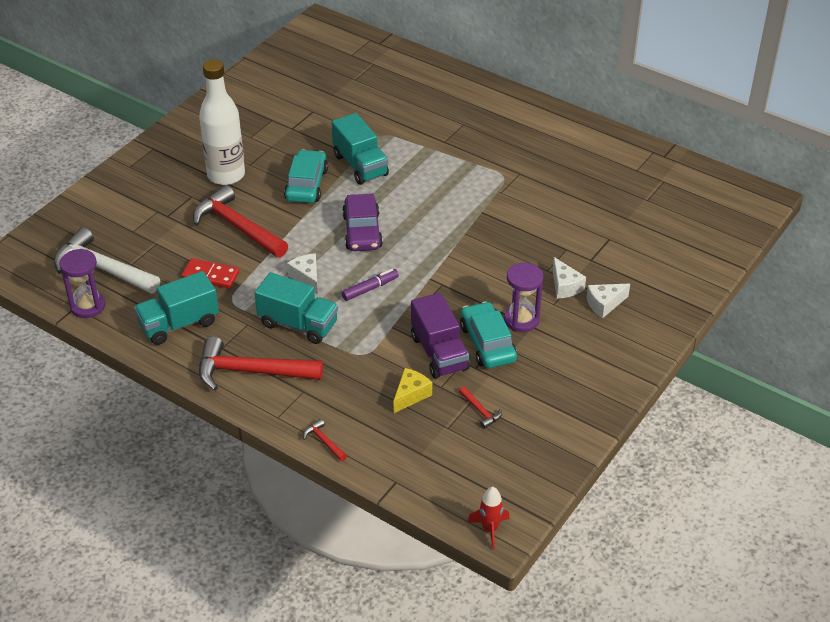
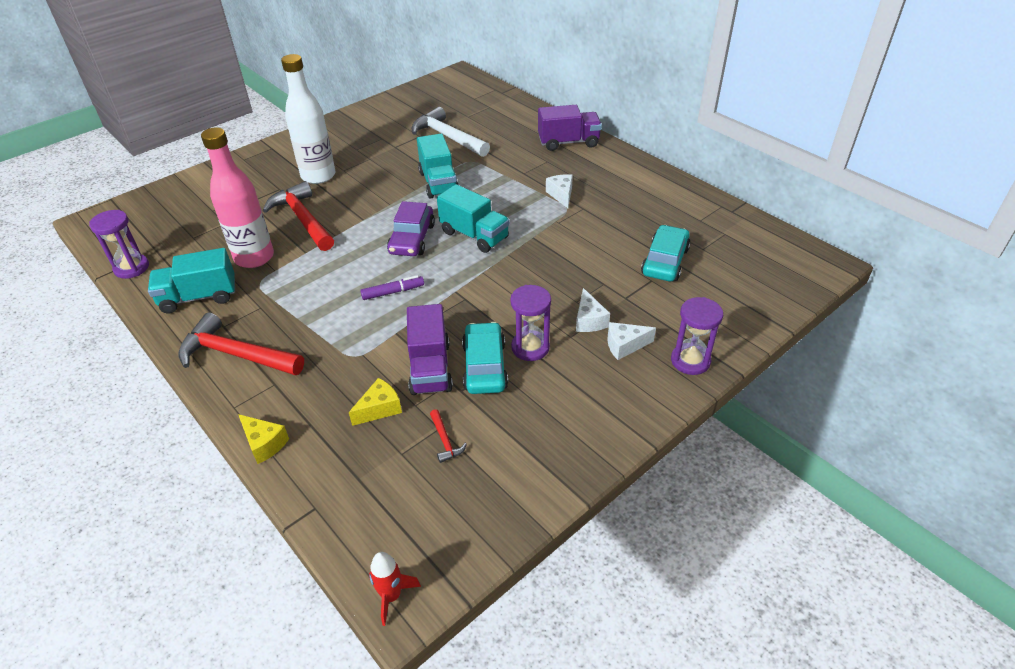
camera: 15 degrees right, 0 degrees up
white hammer [54,227,160,294] -> white hammer moved to [412,107,490,157]
red domino [182,258,239,288] -> pink bottle [201,127,274,268]
turquoise truck [255,272,338,344] -> turquoise truck moved to [437,184,510,253]
turquoise car [284,149,328,203] -> turquoise car moved to [641,225,690,281]
white cheese [287,253,318,295] -> white cheese moved to [546,174,573,208]
red hammer [303,419,347,461] -> yellow cheese [238,414,289,464]
none -> purple truck [538,105,602,151]
none -> purple hourglass [671,297,723,375]

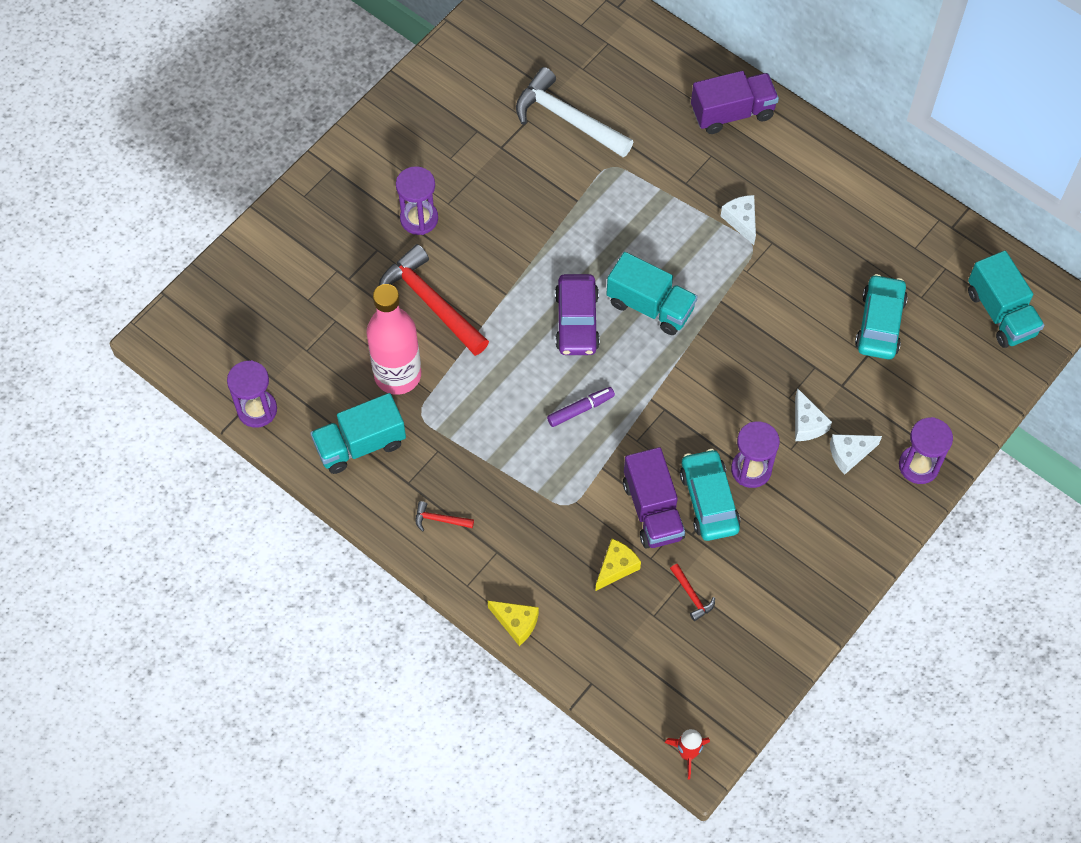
camera: 10 degrees left, 20 degrees up
red hammer [178,313,304,375] -> red hammer [416,501,474,531], size x0.42
white bottle [281,54,335,184] -> purple hourglass [396,166,438,235]
turquoise truck [417,134,459,199] -> turquoise truck moved to [968,251,1045,348]

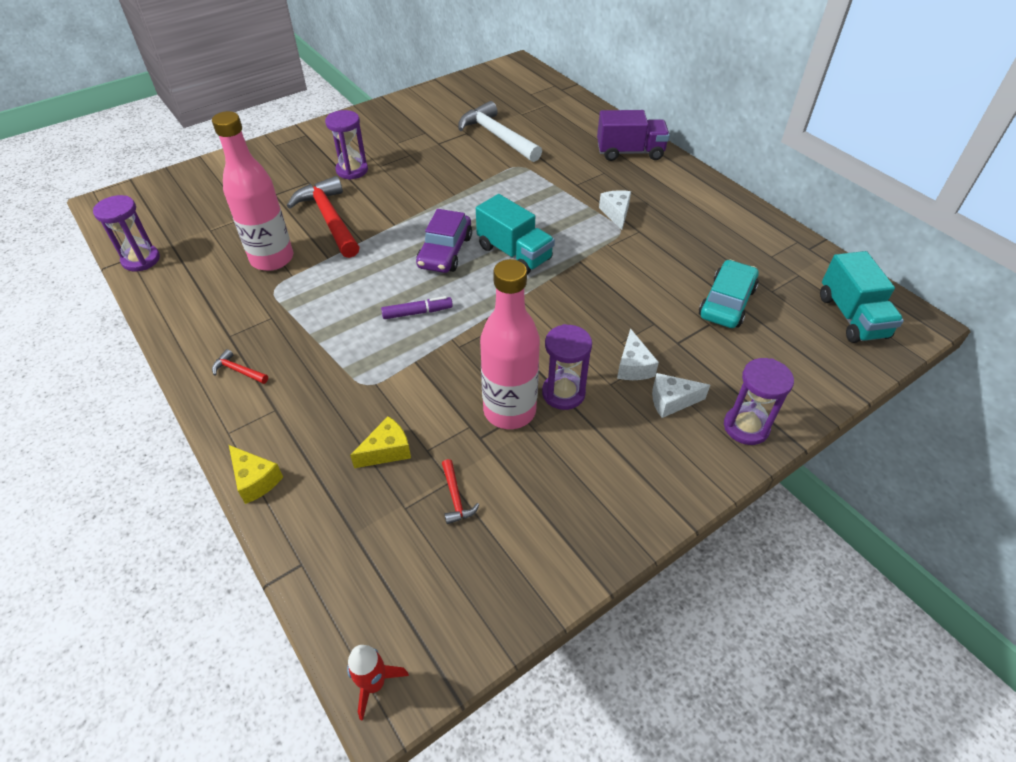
camera: 15 degrees right, 15 degrees down
turquoise truck [310,393,406,474] -> none
purple truck [623,447,685,549] -> none
turquoise car [680,449,740,541] -> pink bottle [480,259,540,429]

